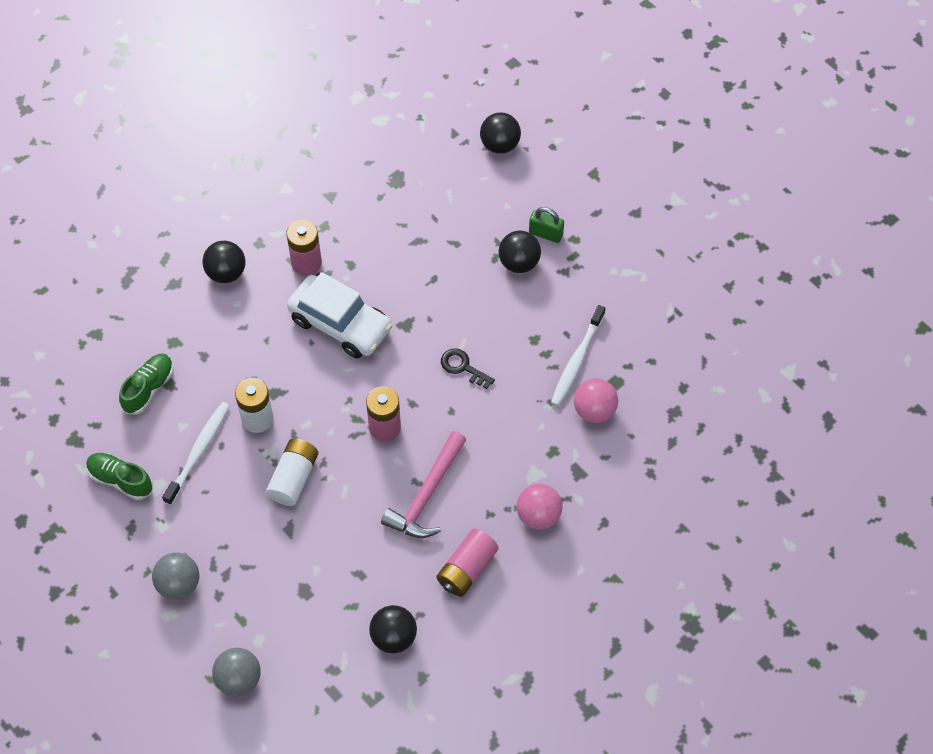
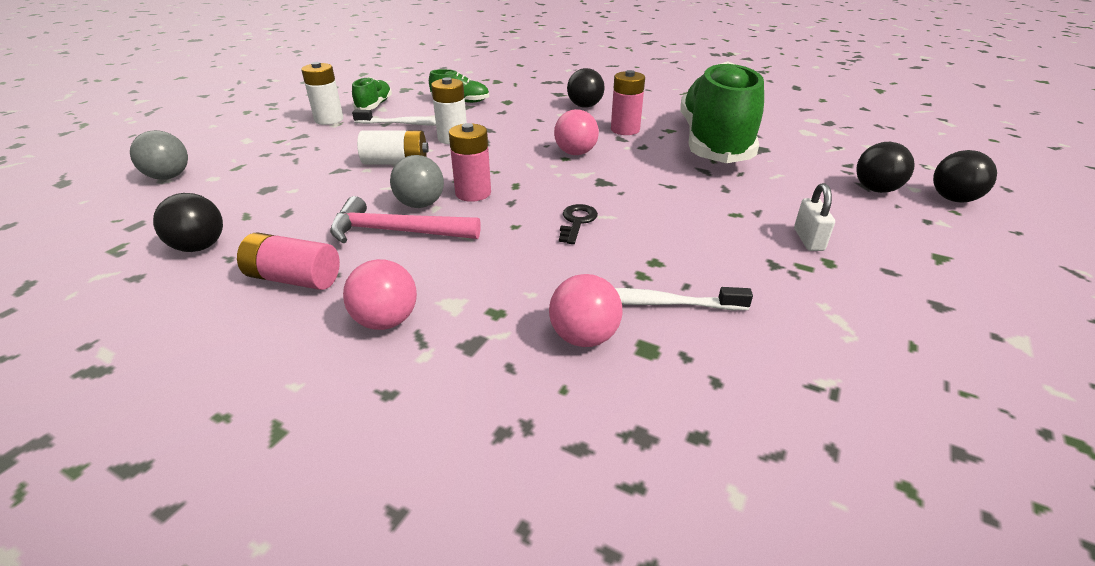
camera: 70 degrees right, 25 degrees down
grey ball [152,553,199,600] -> grey ball moved to [390,155,444,208]
white car [287,272,393,359] -> pink ball [554,109,599,155]
black ball [499,230,541,273] -> black ball moved to [933,150,997,202]
green padlock [529,207,564,243] -> white padlock [794,183,835,251]
none -> white battery [301,62,343,125]
none -> green shoe [680,61,764,163]

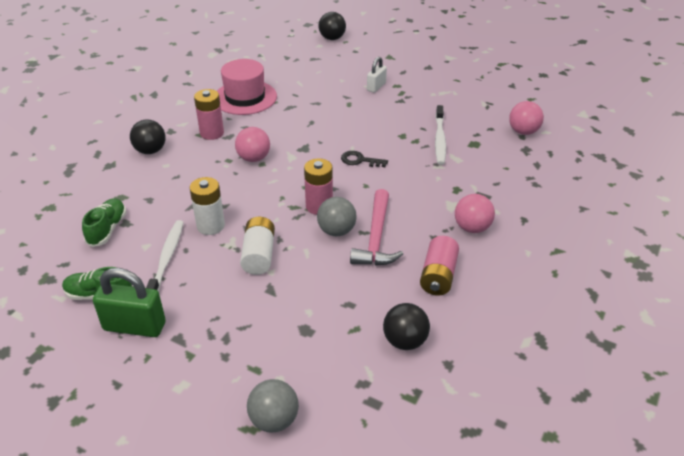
camera: 90 degrees left, 5 degrees up
white battery [301,62,343,125] -> green padlock [93,268,166,337]
pink ball [549,274,622,347] -> pink ball moved to [509,101,544,135]
green shoe [680,61,764,163] -> pink hat [217,59,277,115]
white padlock [794,183,835,251] -> white padlock turned 60 degrees counterclockwise [367,57,387,93]
black ball [856,142,915,193] -> none

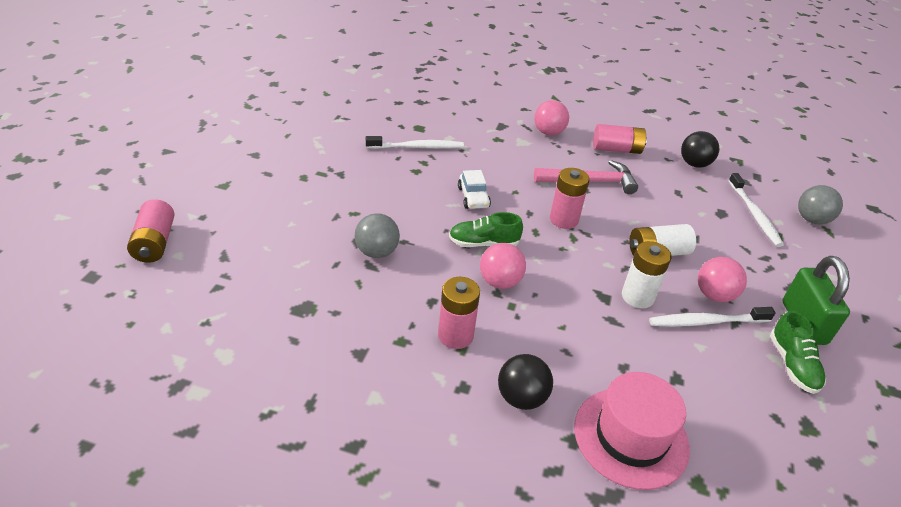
camera: 105 degrees left, 0 degrees up
green shoe [82,198,126,247] -> green shoe moved to [449,212,523,247]
pink hat [217,59,277,115] -> pink hat moved to [574,372,690,490]
grey ball [317,197,357,236] -> grey ball moved to [355,213,400,258]
black ball [319,12,346,40] -> pink battery [127,199,175,263]
black key [341,151,388,167] -> white car [458,170,491,209]
white padlock [367,57,387,93] -> none
pink ball [509,101,544,135] -> pink ball moved to [698,257,747,302]
none -> white toothbrush [728,173,784,247]

